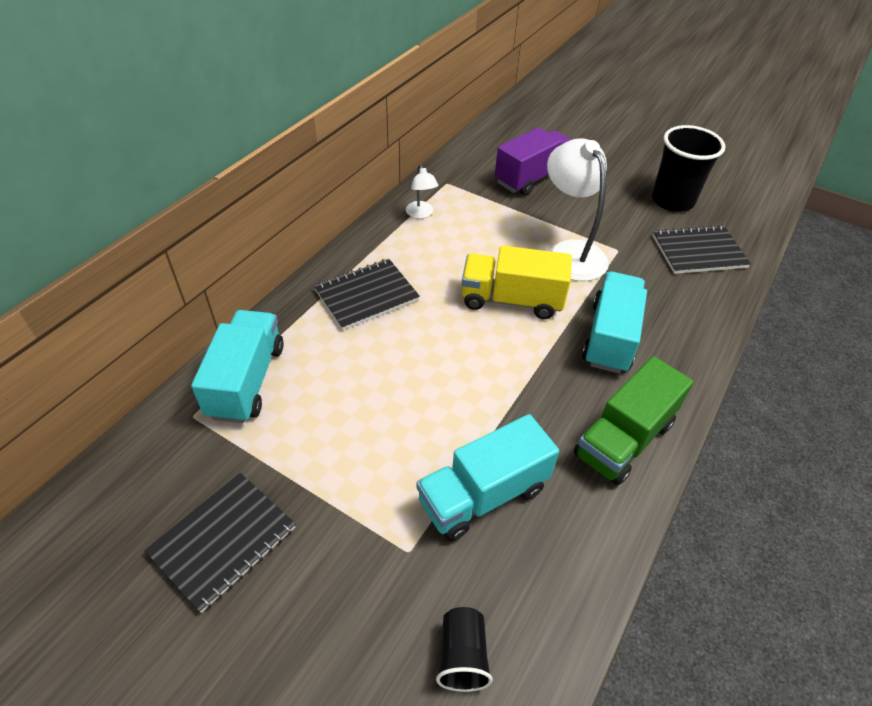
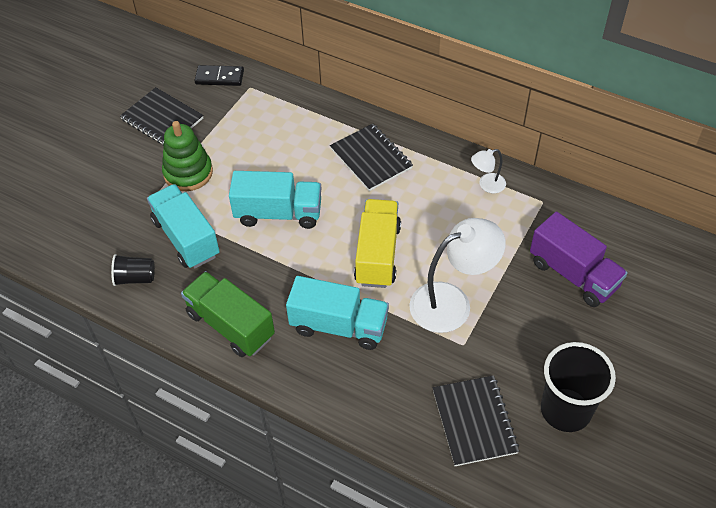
camera: 90 degrees right, 5 degrees up
turquoise truck [191,310,284,423] -> turquoise truck moved to [229,171,322,229]
black cup [436,607,493,692] -> black cup moved to [111,254,155,286]
none -> green stacking toy [162,121,213,191]
none -> black domino [194,65,244,86]

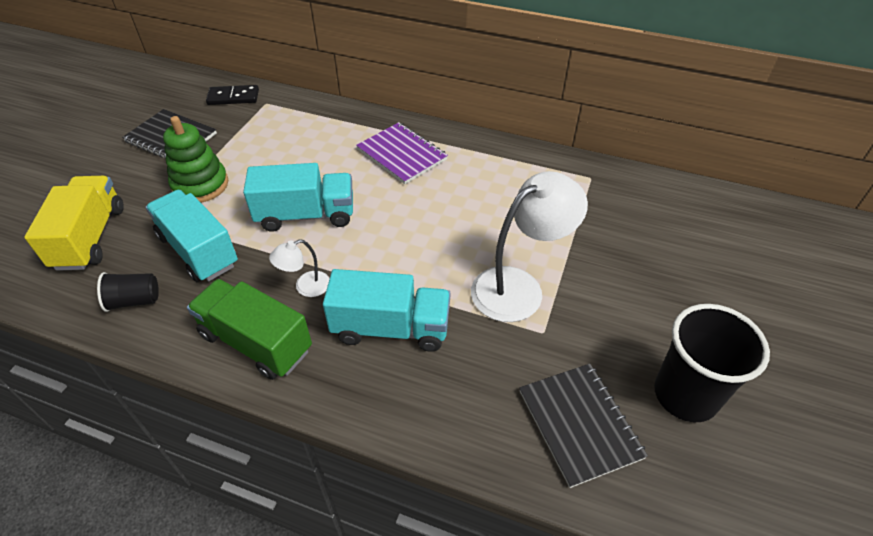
camera: 10 degrees left, 5 degrees down
black notebook [330,123,413,191] -> purple notebook [356,122,448,184]
yellow truck [354,199,401,288] -> yellow truck moved to [24,176,124,271]
white lamp [471,149,506,193] -> white lamp moved to [269,239,330,297]
purple truck [530,211,628,307] -> none

